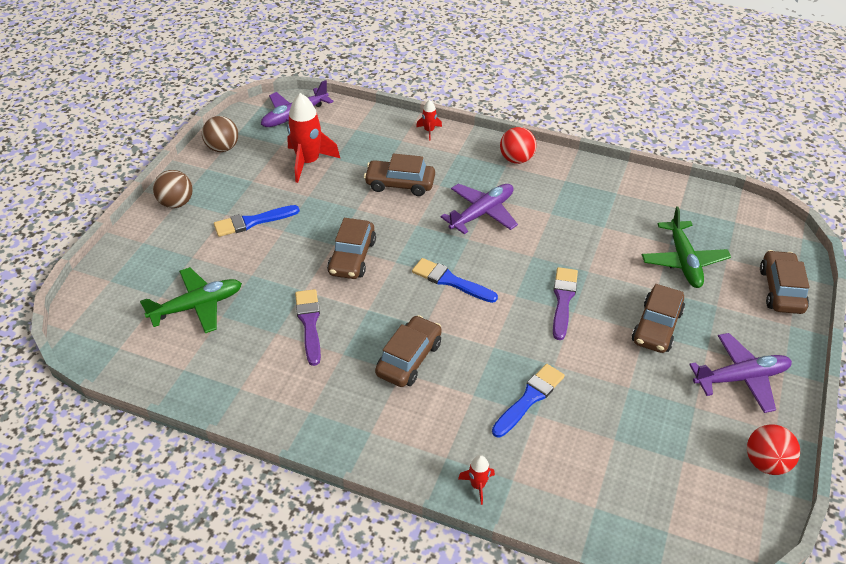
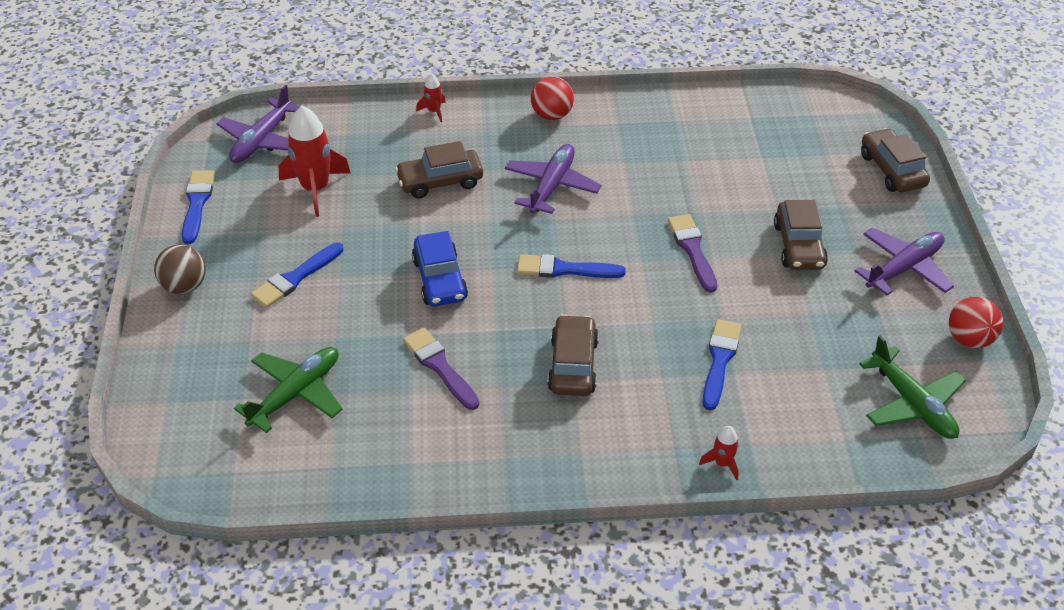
camera: 25 degrees left, 0 degrees up
brown ball [202,116,238,152] -> blue brush [182,170,215,244]
brown car [327,218,376,279] -> blue car [412,231,468,306]
green plane [642,206,731,288] -> green plane moved to [859,335,966,439]

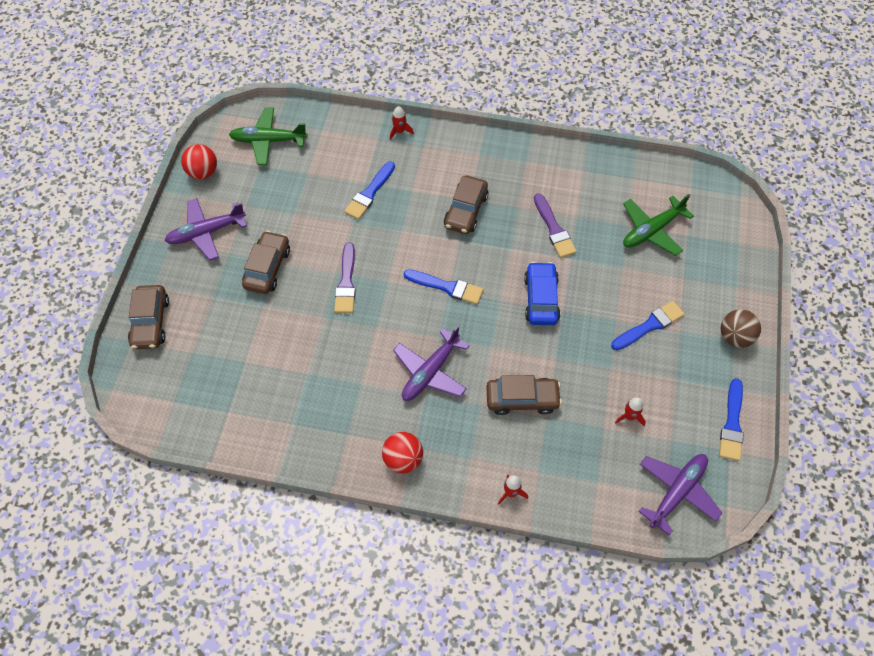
camera: 165 degrees left, 15 degrees up
red rocket [279,106,351,217] -> red rocket [615,398,646,426], size x0.48
green plane [859,335,966,439] -> green plane turned 75 degrees counterclockwise [229,108,308,165]

